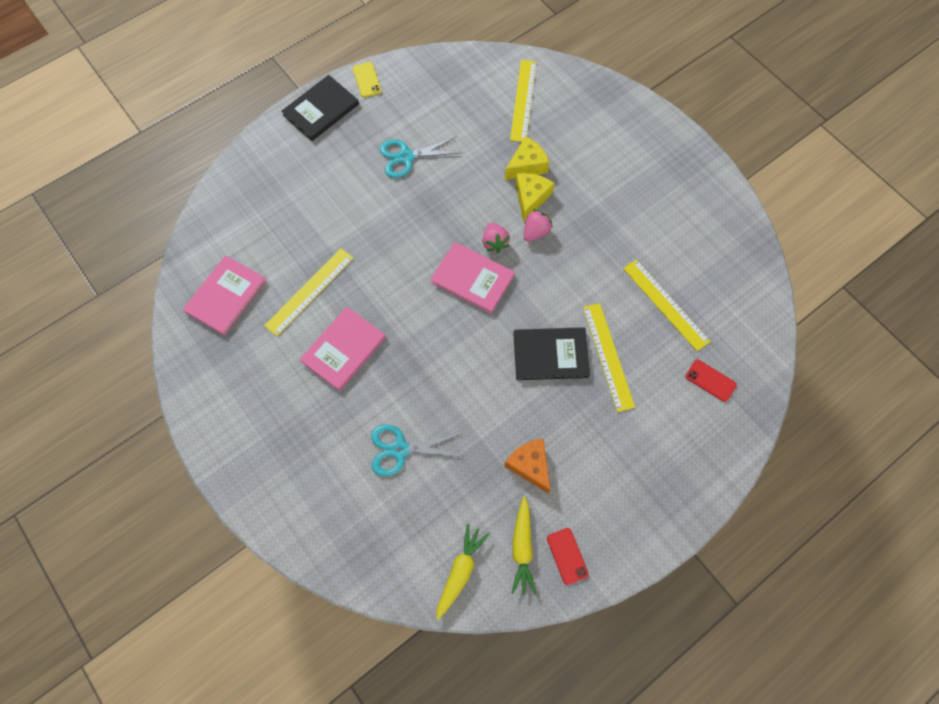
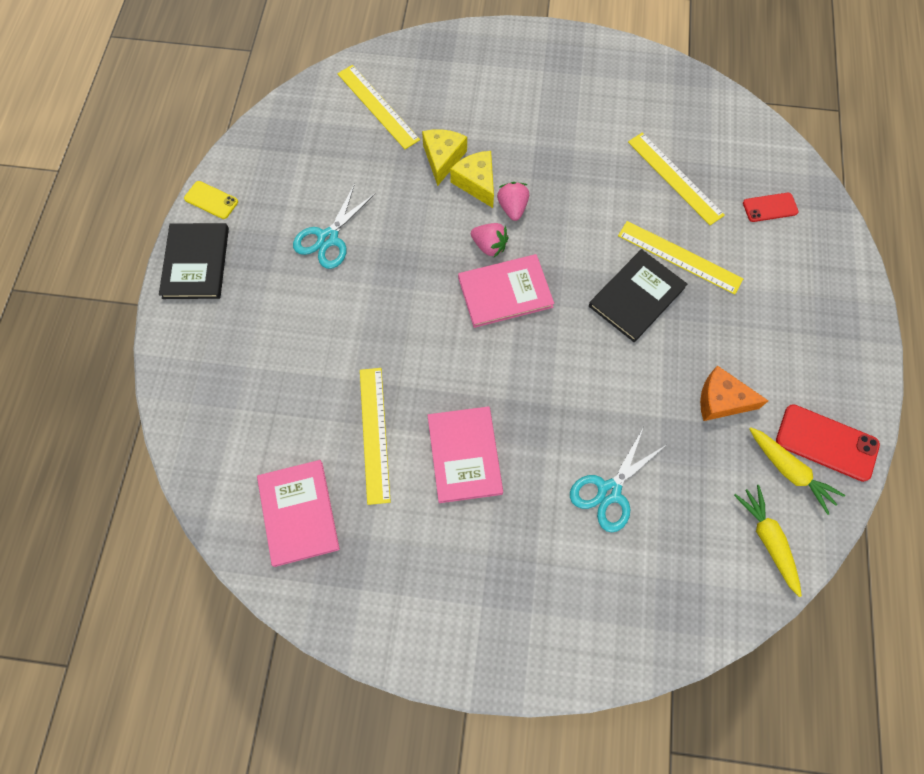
camera: 45 degrees left, 0 degrees up
red phone [547,528,589,585] -> red phone [776,404,880,482], size x1.64
yellow ruler [623,259,711,351] -> yellow ruler turned 45 degrees clockwise [628,132,725,225]

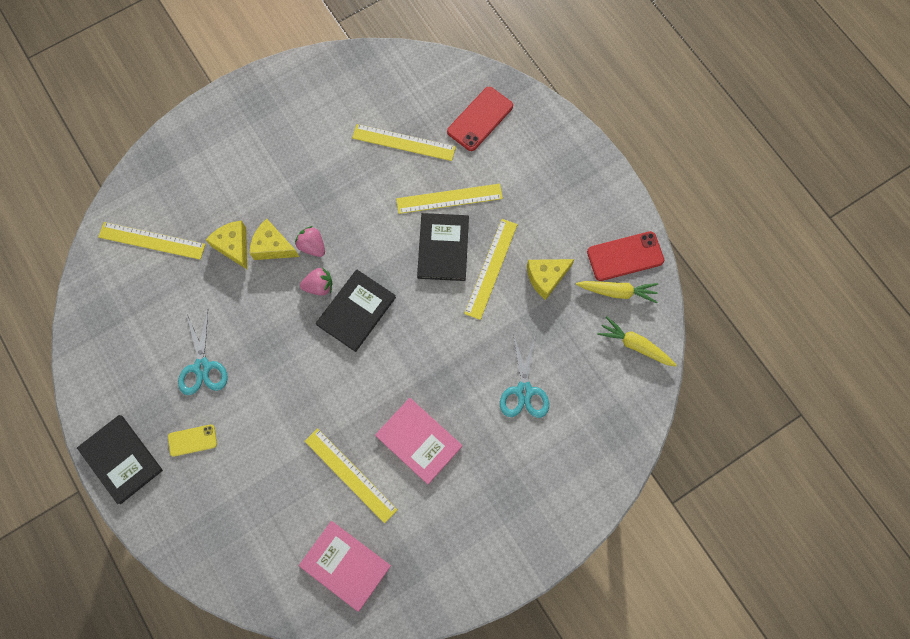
camera: 40 degrees left, 5 degrees up
yellow phone [184,181,238,219] -> yellow phone moved to [168,424,217,457]
pink book [458,254,554,328] -> black book [316,269,396,352]
orange cheese [700,365,768,421] -> yellow cheese [527,259,575,300]
red phone [743,193,799,222] -> red phone [447,87,513,151], size x1.64
none -> yellow ruler [464,219,518,320]

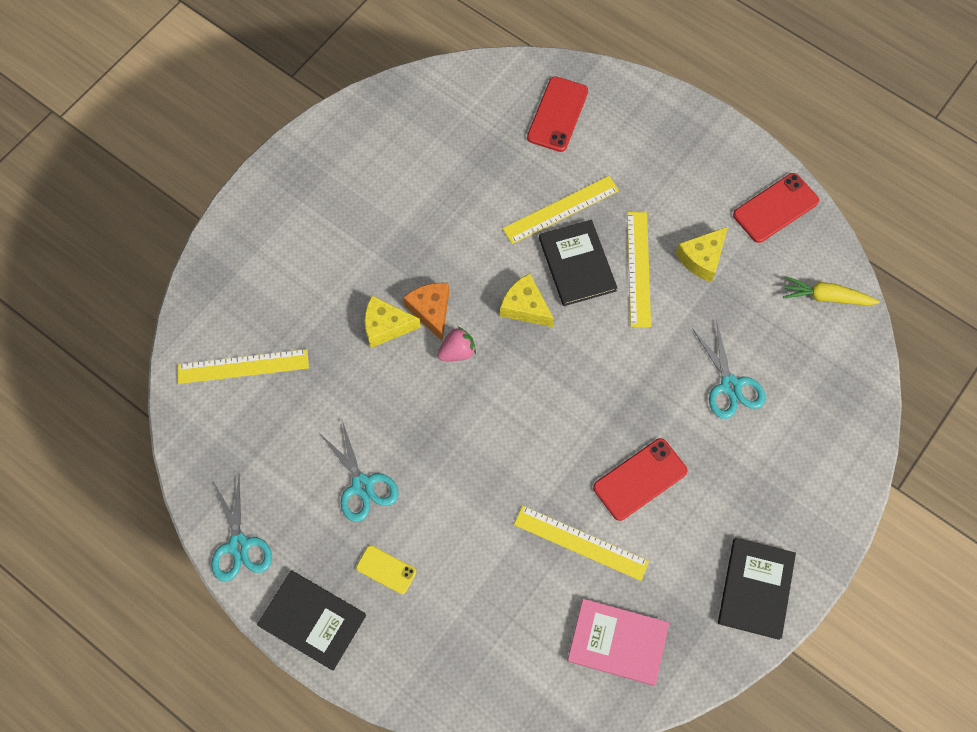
camera: 20 degrees left, 5 degrees down
yellow phone [168,424,217,457] -> yellow phone turned 60 degrees clockwise [356,545,416,594]
yellow cheese [206,220,247,269] -> yellow cheese moved to [500,273,554,327]
pink strawberry [295,226,325,257] -> orange cheese [403,283,449,341]
black book [316,269,396,352] -> black book moved to [718,538,796,640]
yellow ruler [352,124,456,161] -> none
pink book [375,398,462,485] -> red phone [593,438,688,521]
yellow carrot [576,281,658,303] -> none
none -> turquoise scissors [211,477,272,582]

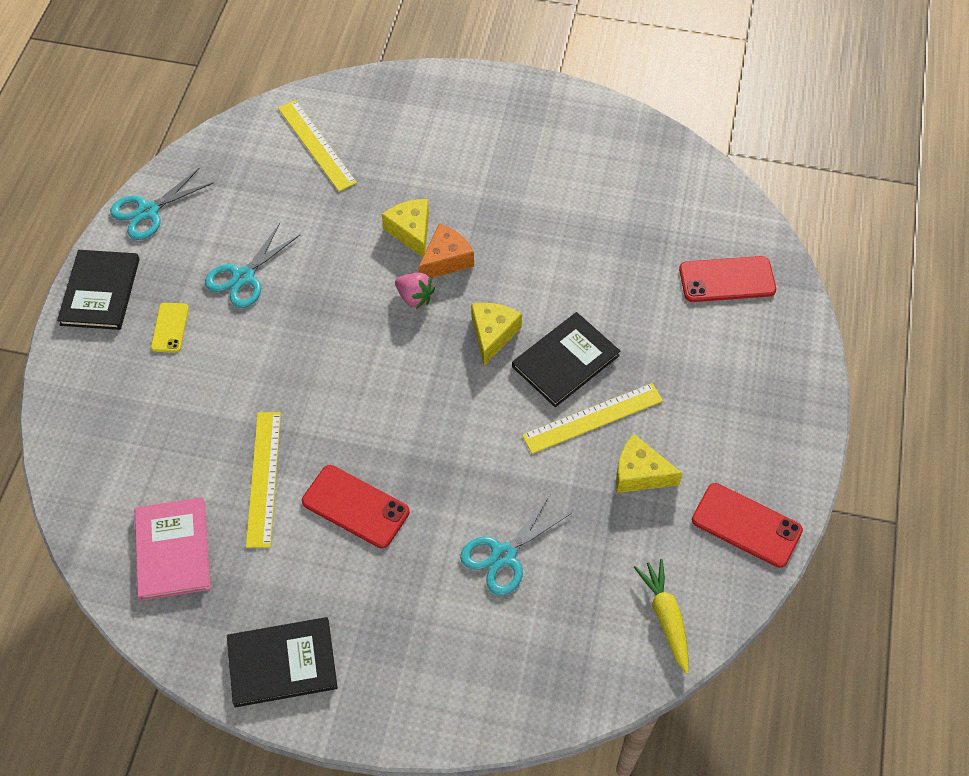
camera: 65 degrees right, 10 degrees down
yellow ruler [502,176,619,244] -> none

